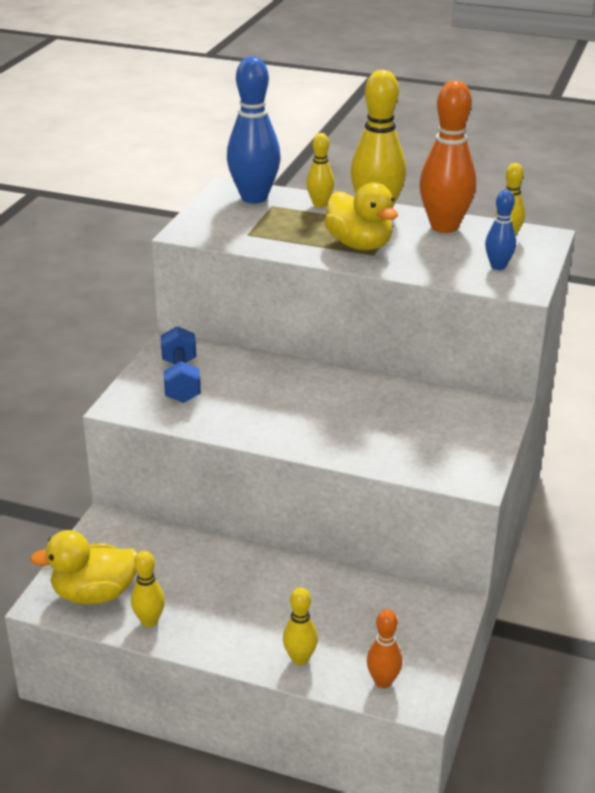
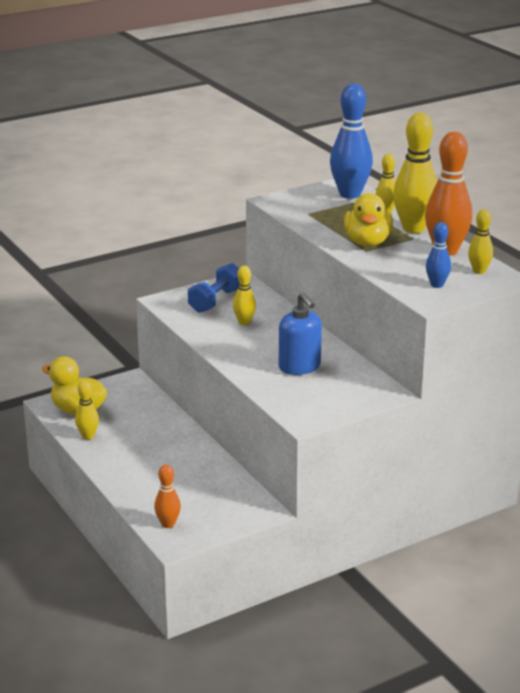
camera: 40 degrees right, 5 degrees down
yellow bowling pin [283,587,318,665] -> yellow bowling pin moved to [233,266,256,325]
none -> blue soap dispenser [279,292,322,375]

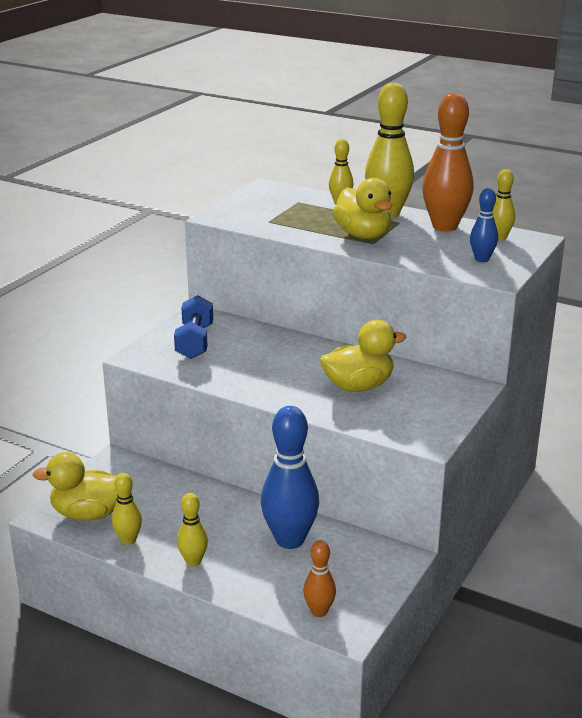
camera: 30 degrees left, 0 degrees up
yellow bowling pin [233,266,256,325] -> yellow bowling pin moved to [177,493,208,566]
blue soap dispenser [279,292,322,375] -> yellow duck [320,320,407,392]
blue bowling pin [330,84,373,199] -> blue bowling pin moved to [261,406,319,549]

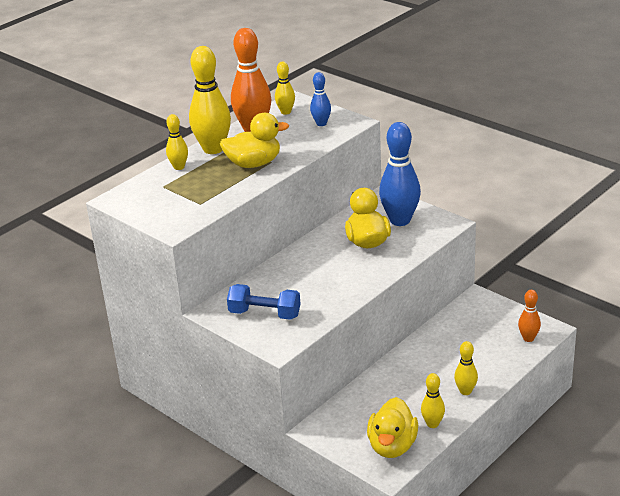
camera: 75 degrees left, 5 degrees up
blue bowling pin [261,406,319,549] -> blue bowling pin moved to [379,122,421,226]

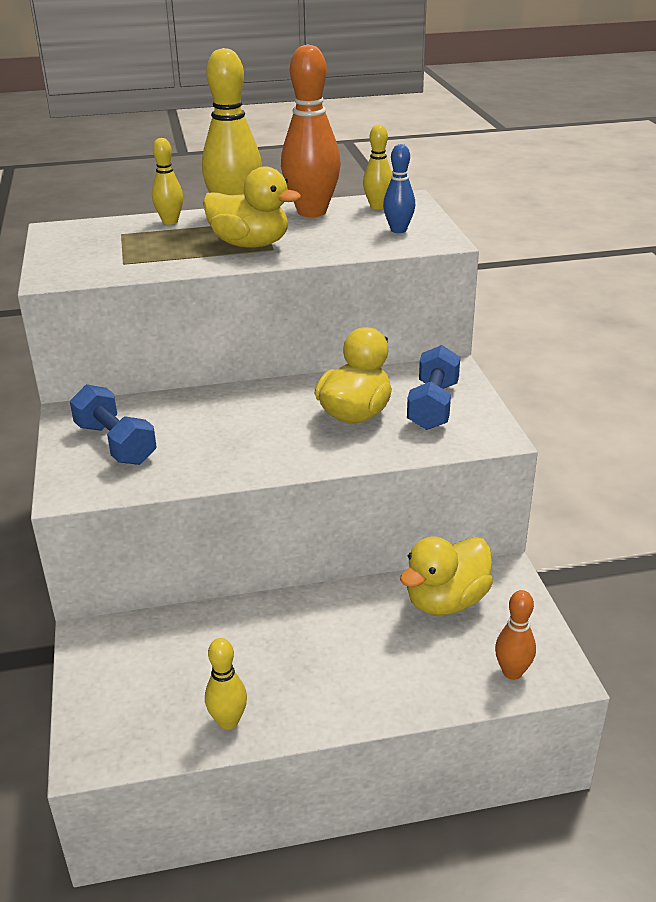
camera: 35 degrees right, 0 degrees up
yellow duck [367,397,418,458] -> yellow duck moved to [400,537,493,615]
blue bowling pin [379,122,421,226] -> blue dumbbell [407,345,460,430]
yellow bowling pin [454,341,478,395] -> none

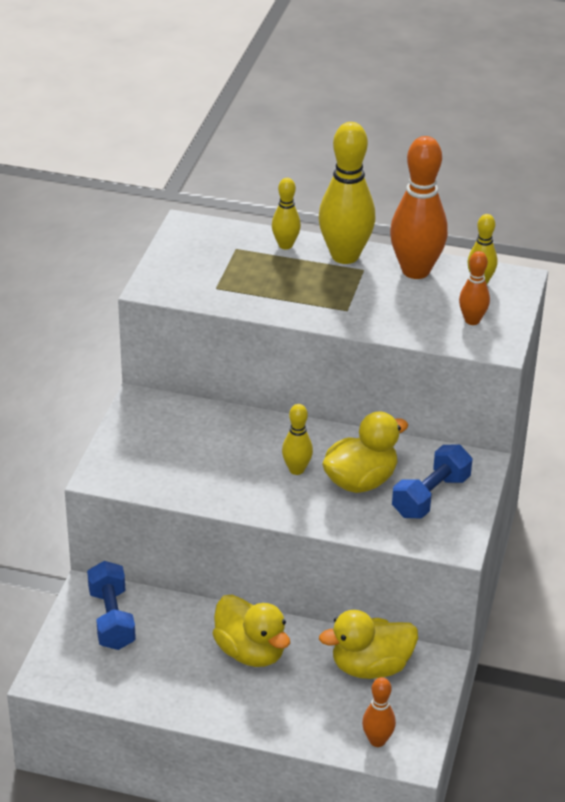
camera: 25 degrees right, 5 degrees up
blue dumbbell [70,384,157,465] -> blue dumbbell moved to [87,561,136,650]
yellow duck [203,166,301,248] -> yellow duck moved to [212,595,290,667]
yellow bowling pin [205,638,247,730] -> yellow bowling pin moved to [282,404,313,475]
blue bowling pin [383,144,415,233] -> orange bowling pin [459,251,490,325]

